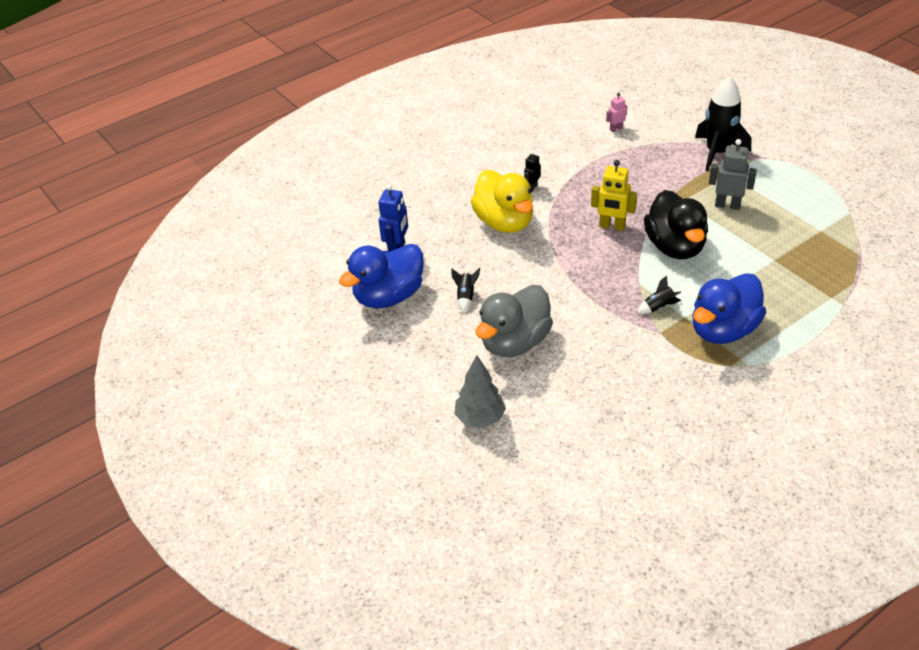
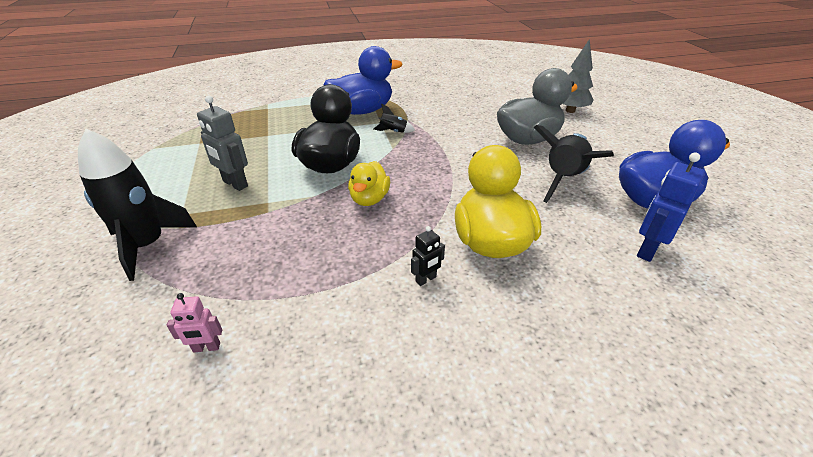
camera: 160 degrees left, 5 degrees down
black rocket [451,268,480,312] -> black rocket [534,125,614,203], size x2.27
yellow robot [591,160,637,231] -> yellow duck [348,161,390,206]

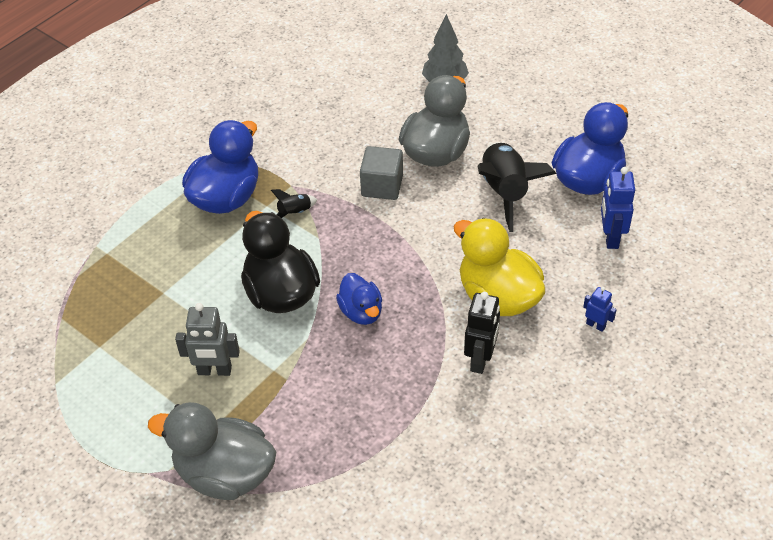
camera: 35 degrees left, 10 degrees up
black rocket [78,129,197,281] -> grey duck [148,402,276,500]
pink robot [167,293,222,352] -> none
yellow duck [348,161,390,206] -> blue duck [336,273,382,325]
black robot [411,226,445,286] -> black robot [464,292,500,374], size x1.73
none -> grey cube [360,146,403,200]
none -> blue robot [583,287,617,332]

